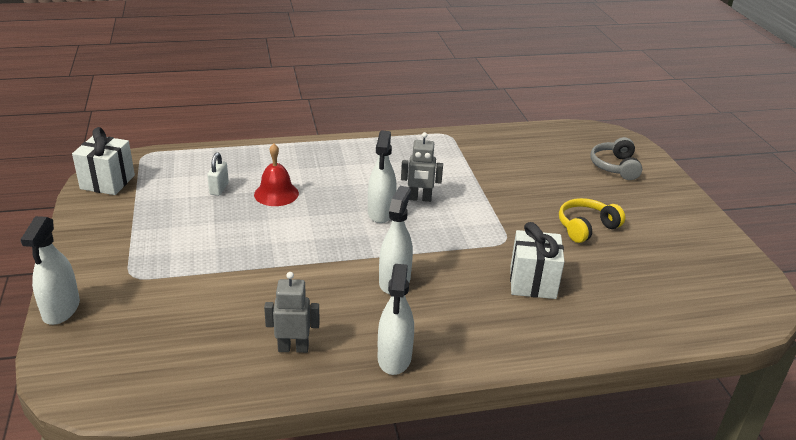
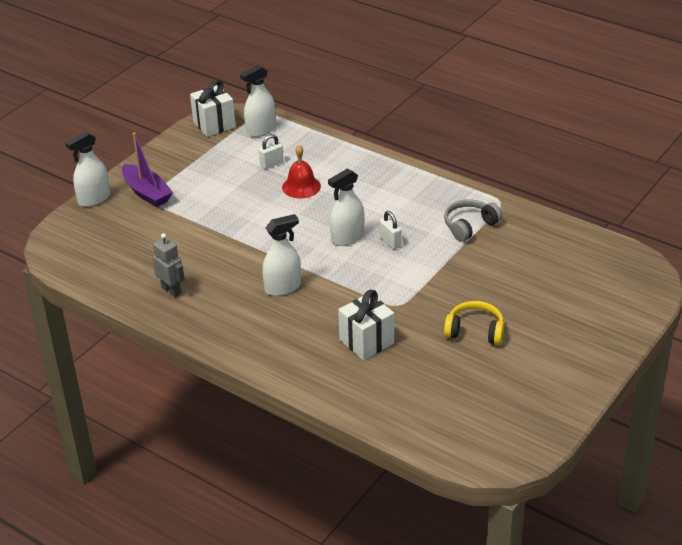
camera: 50 degrees right, 5 degrees up
white spray bottle [378,264,414,375] -> white spray bottle moved to [240,65,276,137]
grey robot [401,132,443,202] -> white padlock [380,211,402,249]
grey headphones [591,137,642,180] -> grey headphones moved to [444,199,502,242]
none -> purple boat [122,132,173,207]

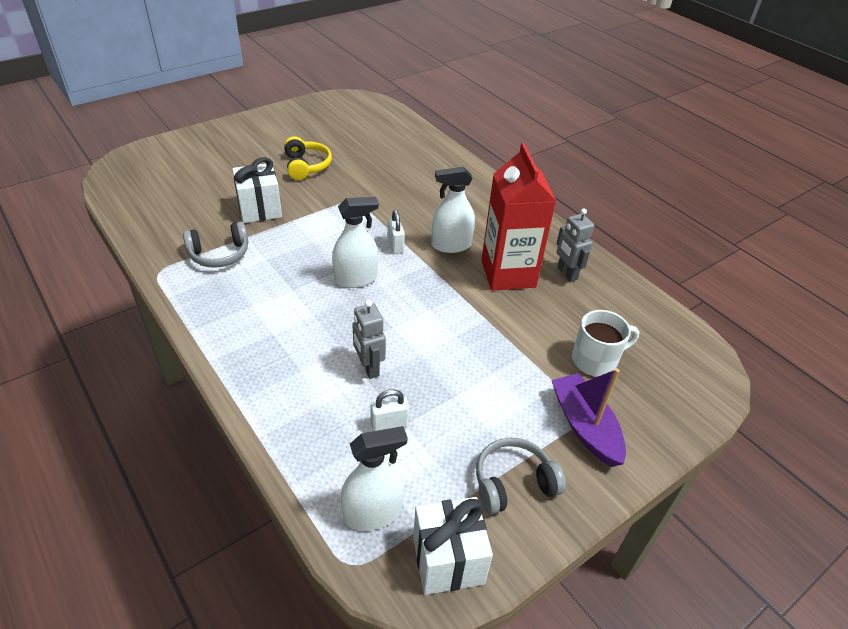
camera: 165 degrees left, 5 degrees up
white spray bottle [65,132,110,207] -> none
red bell [282,145,321,198] -> grey robot [352,300,386,379]
white gift [338,290,394,360] -> white gift moved to [232,157,282,223]
white padlock [380,211,402,249] -> white padlock moved to [387,210,405,254]
yellow headphones [444,301,504,345] -> yellow headphones turned 135 degrees counterclockwise [284,136,332,180]
none -> grey headphones [476,437,566,514]
none -> red carton [481,143,556,291]
none -> white mug [572,310,639,377]

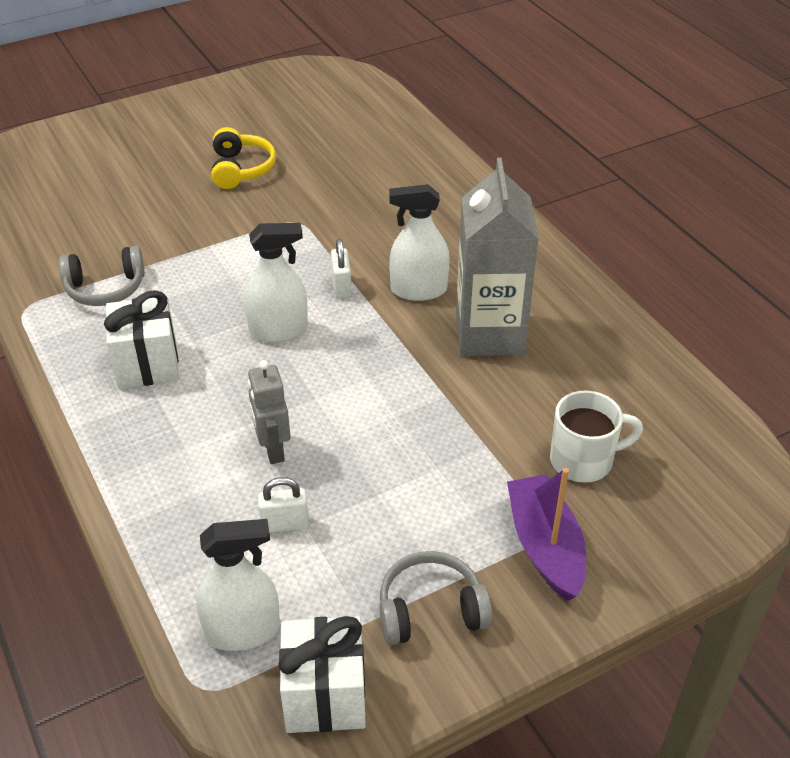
camera: 10 degrees right, 0 degrees up
white gift [232,157,282,223] -> white gift moved to [104,290,179,389]
red carton [481,143,556,291] -> grey carton [456,158,539,356]
grey robot [556,209,594,282] -> none

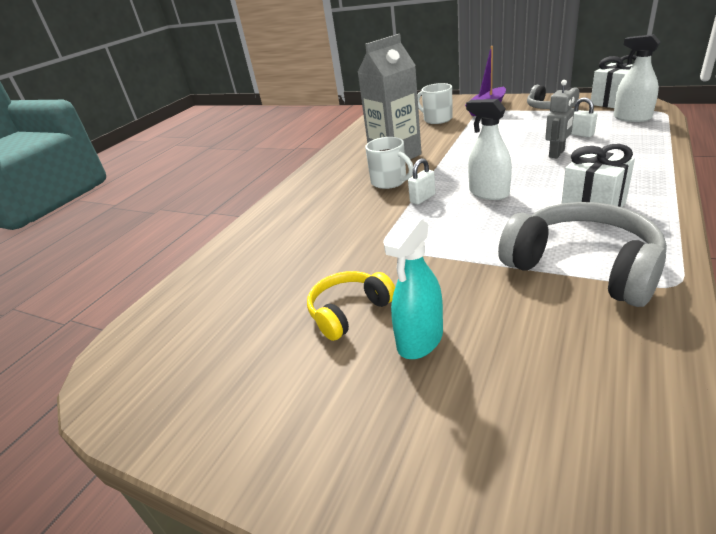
camera: 120 degrees left, 10 degrees down
grey headphones [59,246,145,306] -> grey headphones [498,202,667,307], size x1.70
white spray bottle [389,184,450,301] -> white mug [365,137,413,189]
none -> turquoise spray bottle [384,217,443,359]

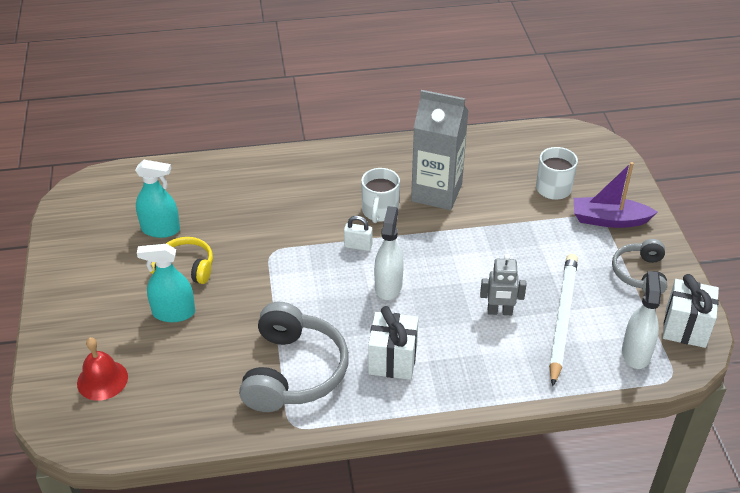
camera: 50 degrees right, 10 degrees up
white padlock [571,97,597,137] -> white pencil [549,254,578,386]
none -> red bell [77,337,128,401]
none -> turquoise spray bottle [135,160,180,238]

